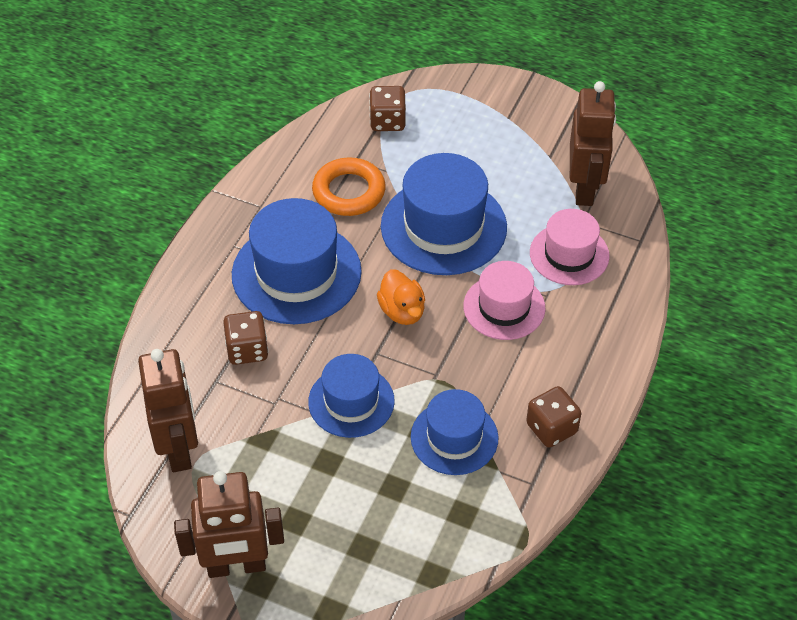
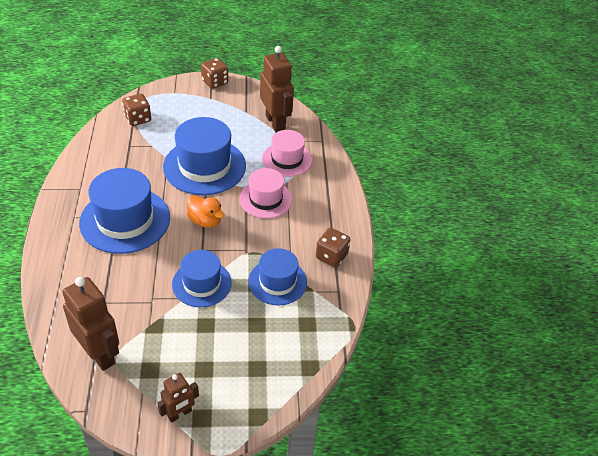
camera: 30 degrees left, 5 degrees down
brown robot [174,471,284,578] -> brown robot [157,373,199,422], size x0.56
brown dice [223,311,269,365] -> brown dice moved to [201,58,228,89]
orange ring [312,158,386,216] -> none

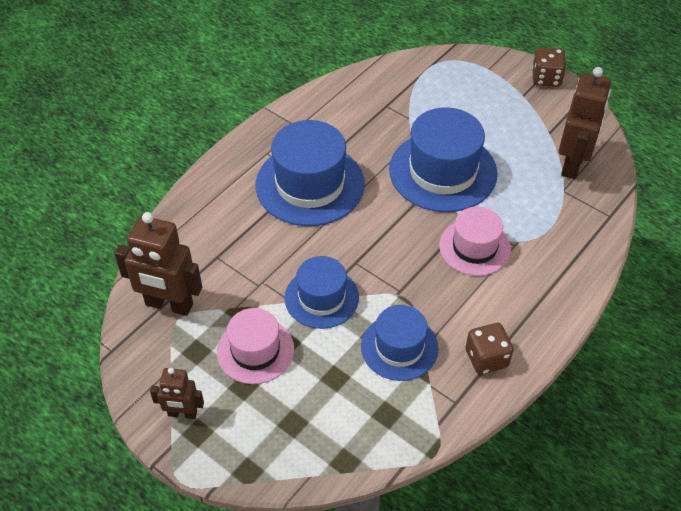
camera: 45 degrees right, 5 degrees up
brown robot [62,277,119,371] -> brown robot turned 105 degrees clockwise [114,212,202,316]
brown dice [122,94,151,126] -> none
orange duck [187,195,224,228] -> none
pink hat [262,130,312,177] -> pink hat moved to [217,308,294,384]

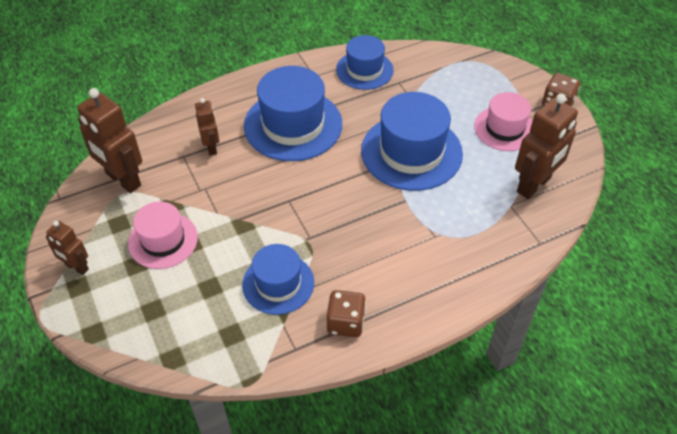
camera: 25 degrees right, 0 degrees up
blue hat [285,256,359,329] -> blue hat moved to [336,35,394,90]
pink hat [439,206,511,276] -> pink hat moved to [474,92,532,151]
none -> brown robot [195,98,219,155]

